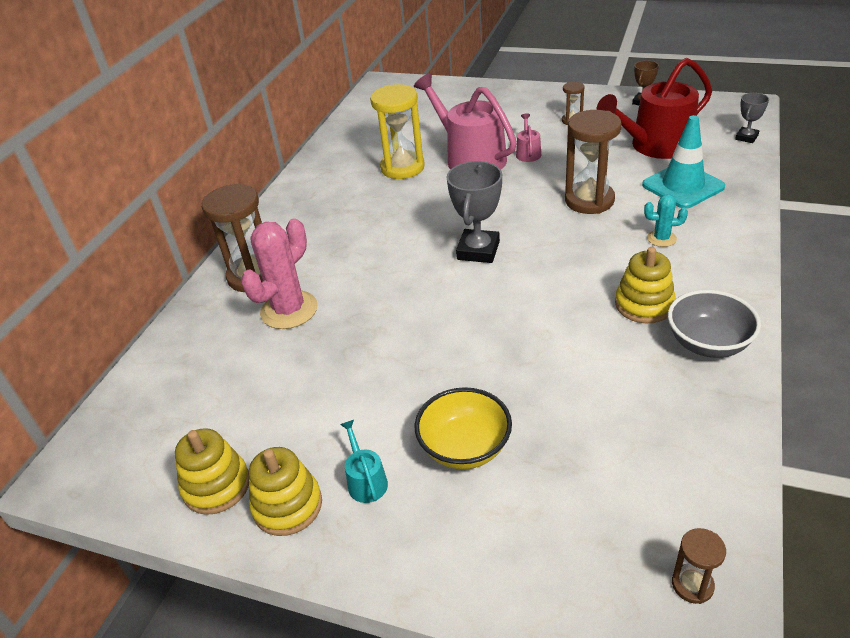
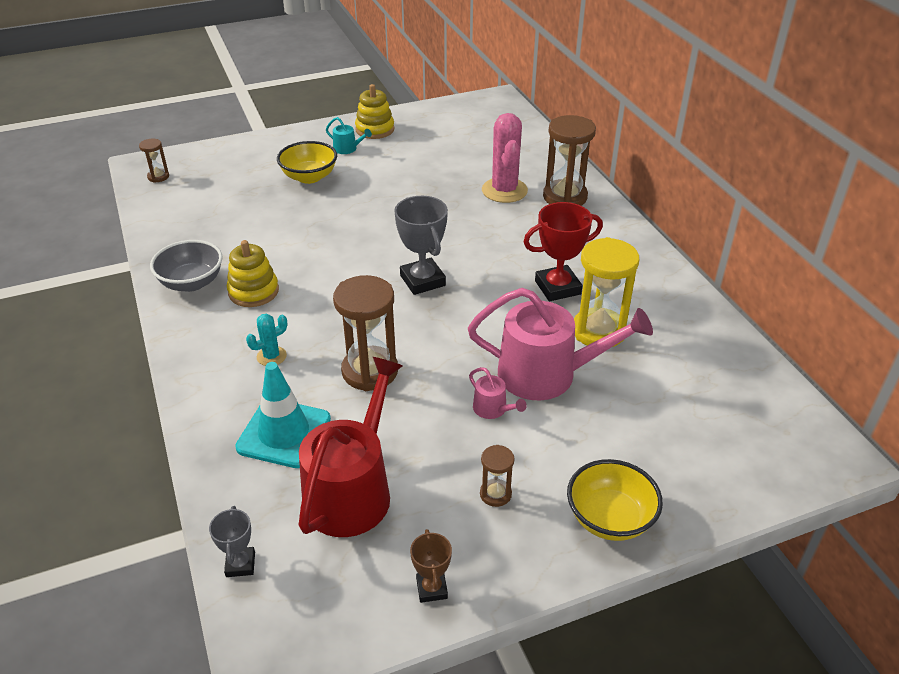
camera: 135 degrees right, 0 degrees up
yellow stacking toy [175,428,249,515] -> none
none -> red trophy [524,202,603,301]
none -> yellow bowl [567,459,663,541]

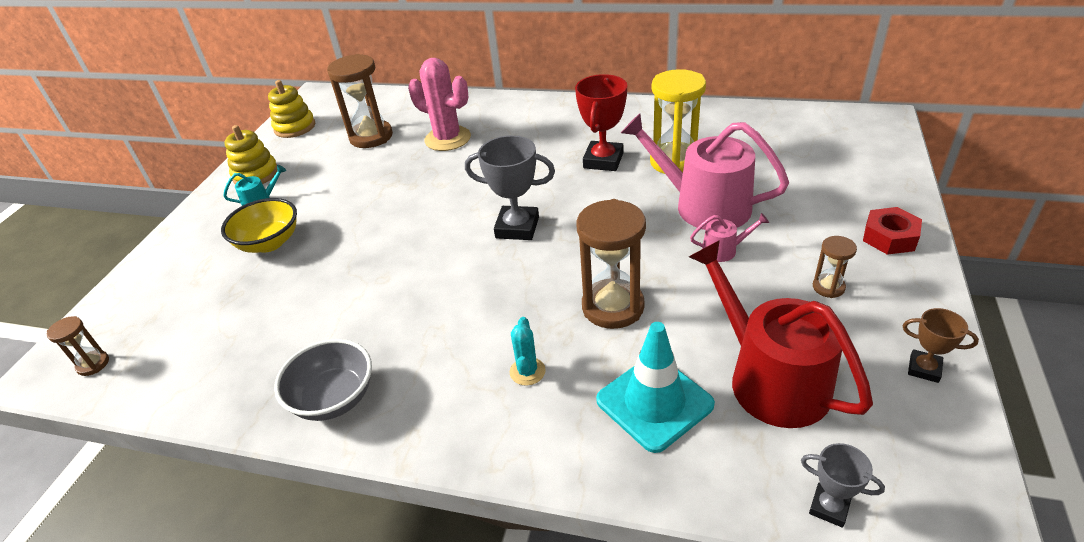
camera: 50 degrees left, 0 degrees up
yellow stacking toy [227,240,279,307] -> yellow stacking toy moved to [268,80,315,138]
pink watering can [468,288,653,400] -> pink watering can turned 105 degrees counterclockwise [621,113,789,230]
brown hourglass [543,115,596,206] -> brown hourglass moved to [327,54,393,148]
yellow bowl [567,459,663,541] -> red nut [863,207,922,255]

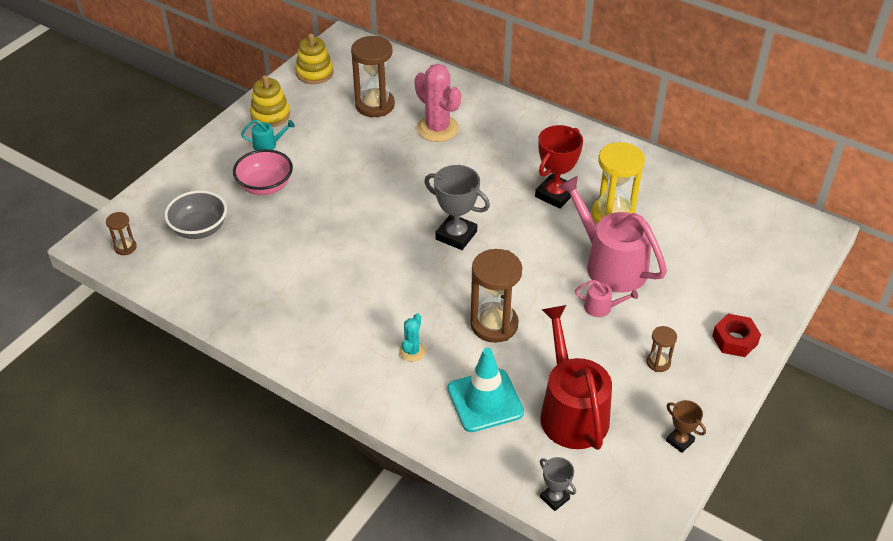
camera: 15 degrees right, 5 degrees up
yellow bowl [221,198,297,253] -> pink bowl [233,149,293,195]
grey bowl [274,339,372,421] -> grey bowl moved to [164,190,227,239]

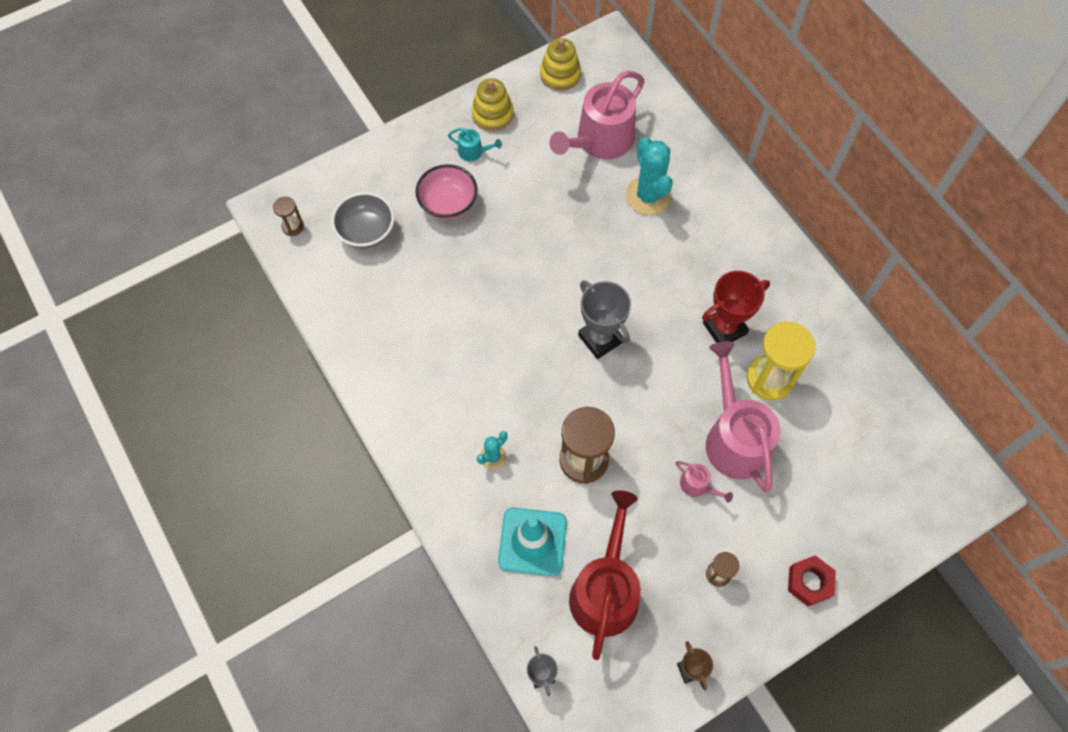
camera: 25 degrees right, 20 degrees up
brown hourglass [351,36,395,117] -> pink watering can [549,71,645,159]
pink cactus [414,64,461,142] -> turquoise cactus [626,137,672,215]

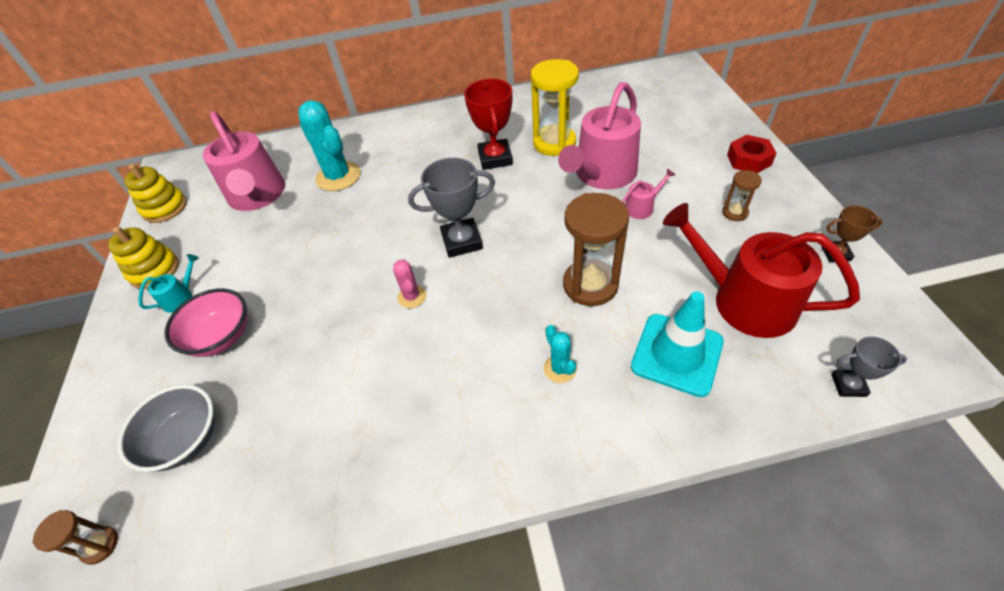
camera: 65 degrees left, 15 degrees down
turquoise cactus [626,137,672,215] -> turquoise cactus turned 45 degrees clockwise [298,100,361,191]
pink watering can [706,341,781,492] -> pink watering can turned 60 degrees counterclockwise [558,82,641,189]
none -> pink cactus [393,260,426,308]

